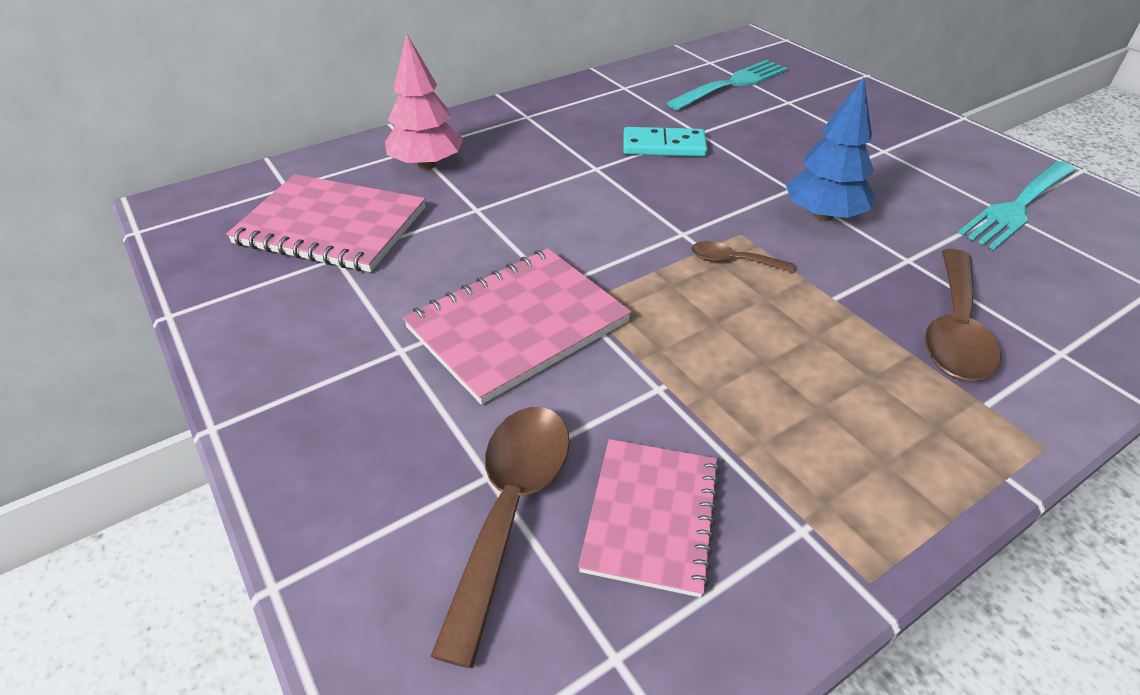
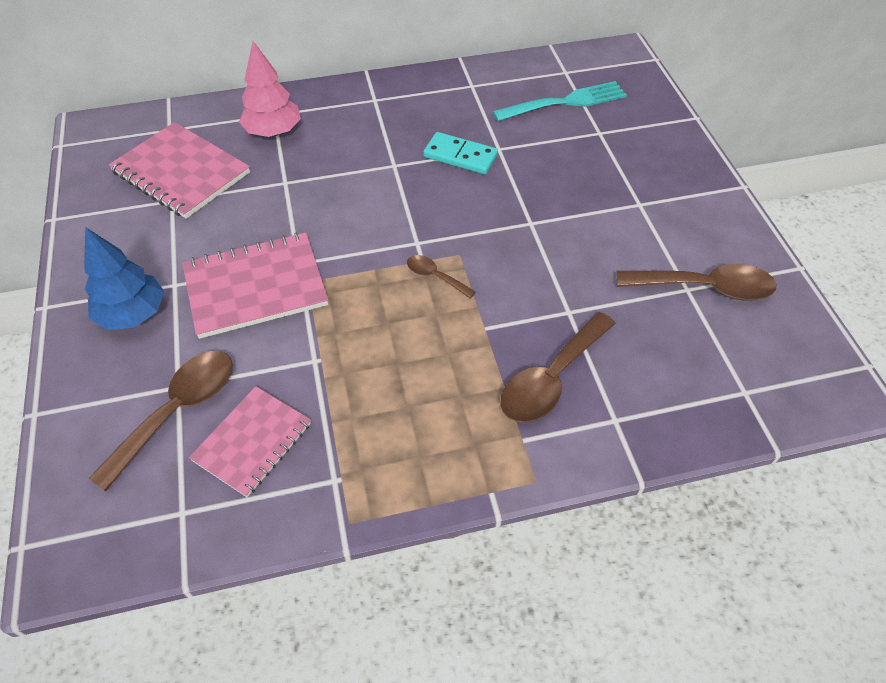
camera: 20 degrees right, 10 degrees up
blue tree [786,77,874,221] -> blue tree moved to [84,227,165,330]
turquoise fork [958,161,1076,250] -> brown spoon [617,264,776,301]

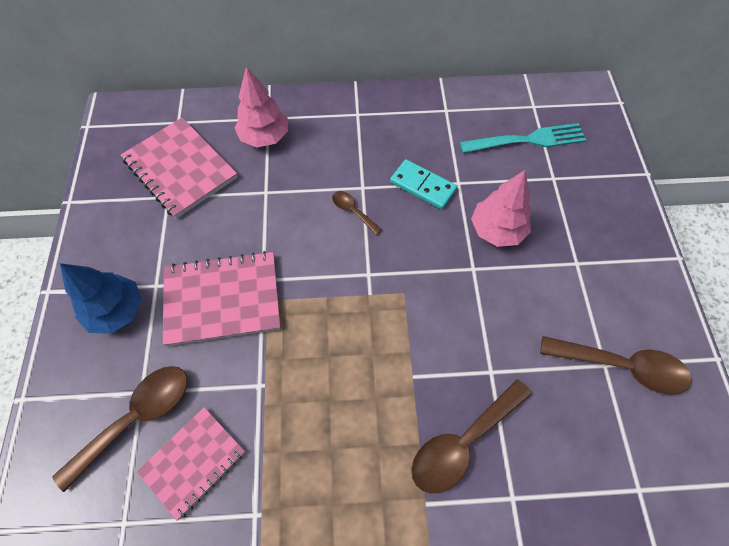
camera: 10 degrees right, 10 degrees up
brown spoon [407,255,476,299] -> brown spoon moved to [332,191,382,235]
none -> pink tree [471,170,531,247]

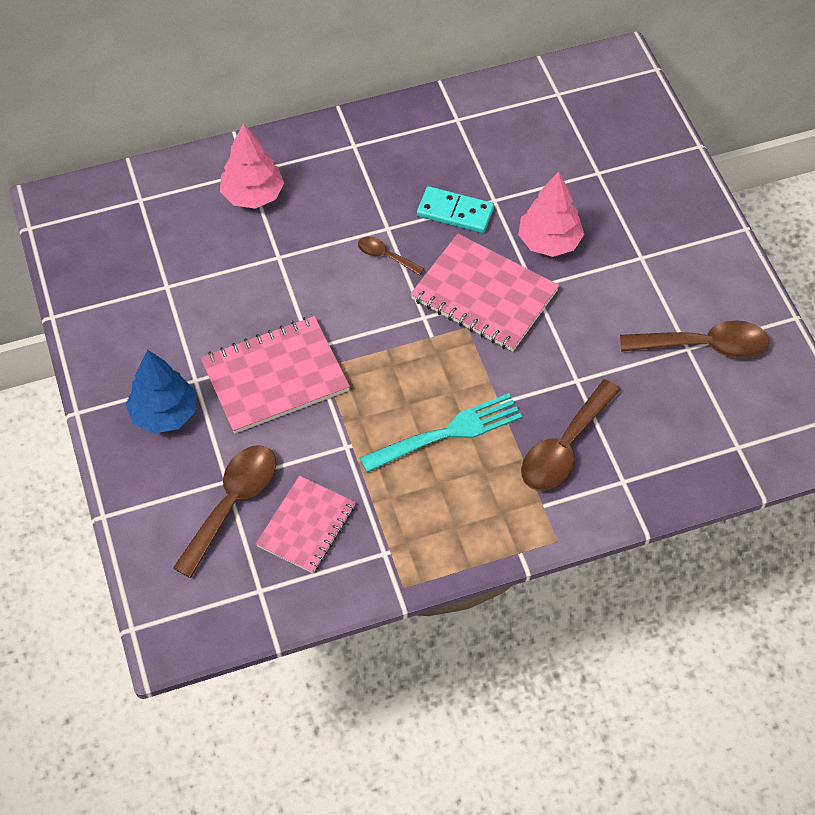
camera: 15 degrees left, 5 degrees down
pink notebook [121,118,238,219] -> pink notebook moved to [411,234,559,352]
turquoise fork [460,123,586,153] -> turquoise fork moved to [360,393,522,473]

